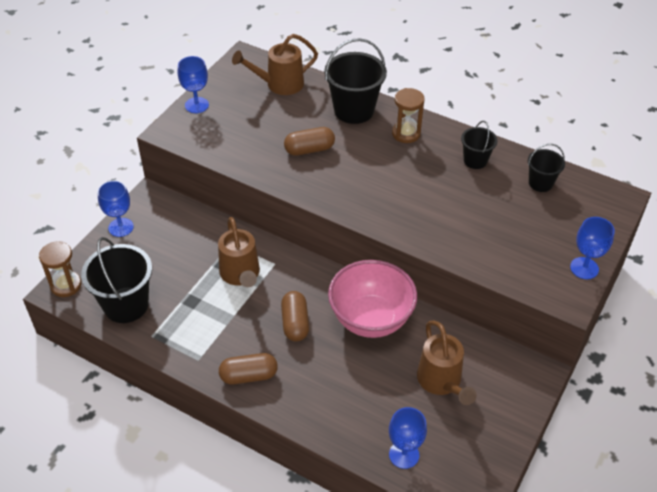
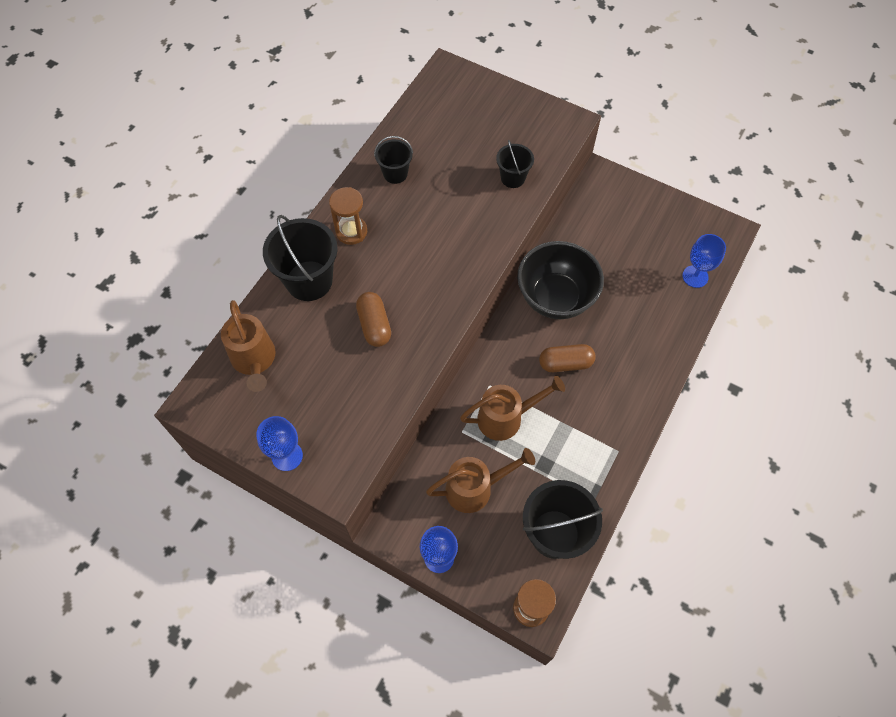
camera: 90 degrees left, 15 degrees up
brown capsule [219,353,278,384] -> none
pink bowl [328,260,417,338] -> black bowl [517,241,604,319]
brown watering can [417,321,477,405] -> brown watering can moved to [426,448,535,513]
black bucket [528,144,565,192] -> black bucket moved to [496,140,534,188]
blue goblet [570,217,615,279] -> none

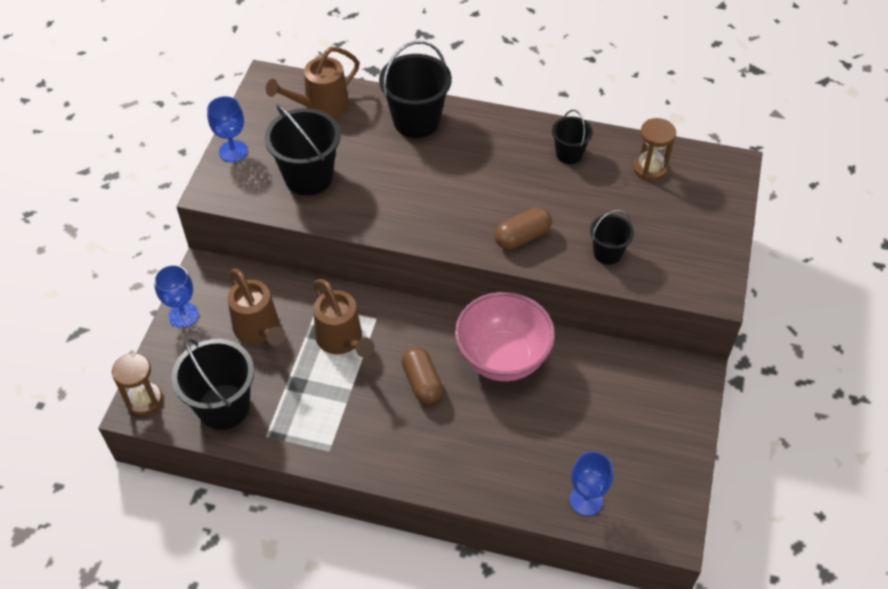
camera: 75 degrees right, 10 degrees down
brown hourglass [329,187,367,245] -> brown hourglass moved to [633,118,676,181]
brown capsule [356,292,391,347] -> brown capsule moved to [494,207,552,249]
black bowl [517,241,604,319] -> pink bowl [455,292,555,381]
none -> black bucket [265,104,341,195]

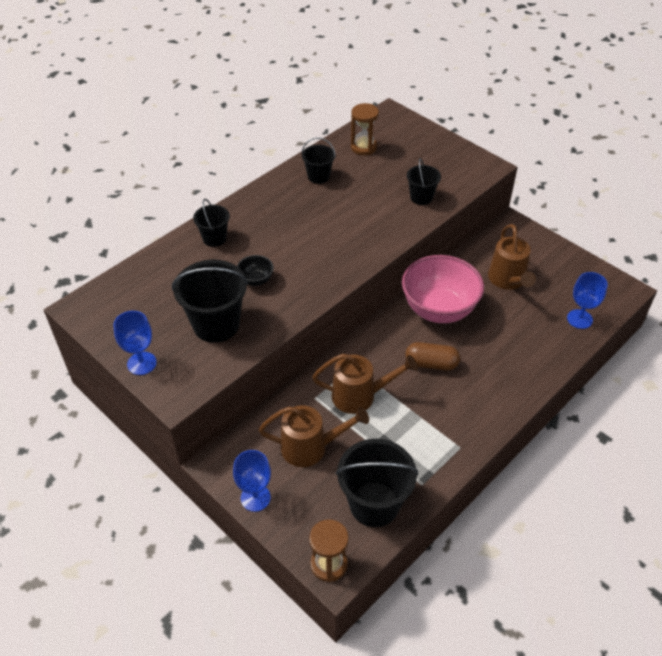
camera: 60 degrees left, 5 degrees down
brown watering can [266,47,359,118] -> brown watering can moved to [488,224,536,290]
black bucket [379,41,452,138] -> black bucket [193,199,230,247], size x0.56
brown capsule [494,207,552,249] -> none
none -> black bowl [237,255,274,286]

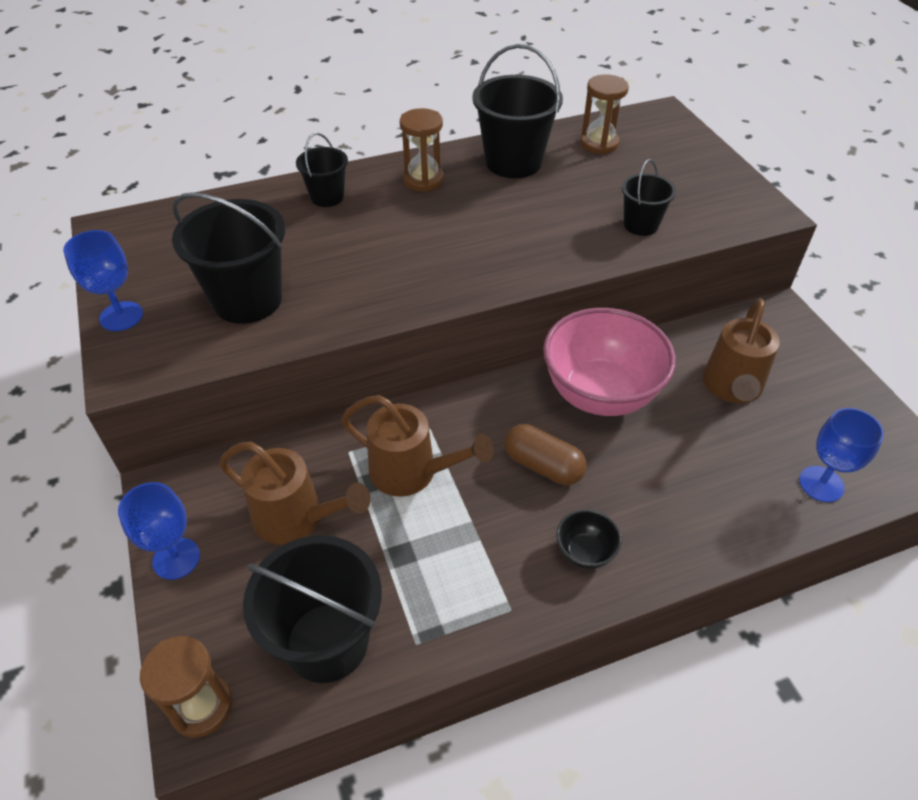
camera: 25 degrees right, 0 degrees up
black bowl [237,255,274,286] -> black bowl moved to [557,509,622,569]
black bucket [301,137,336,184] -> black bucket [472,44,563,178], size x1.79
none -> brown hourglass [400,108,444,192]

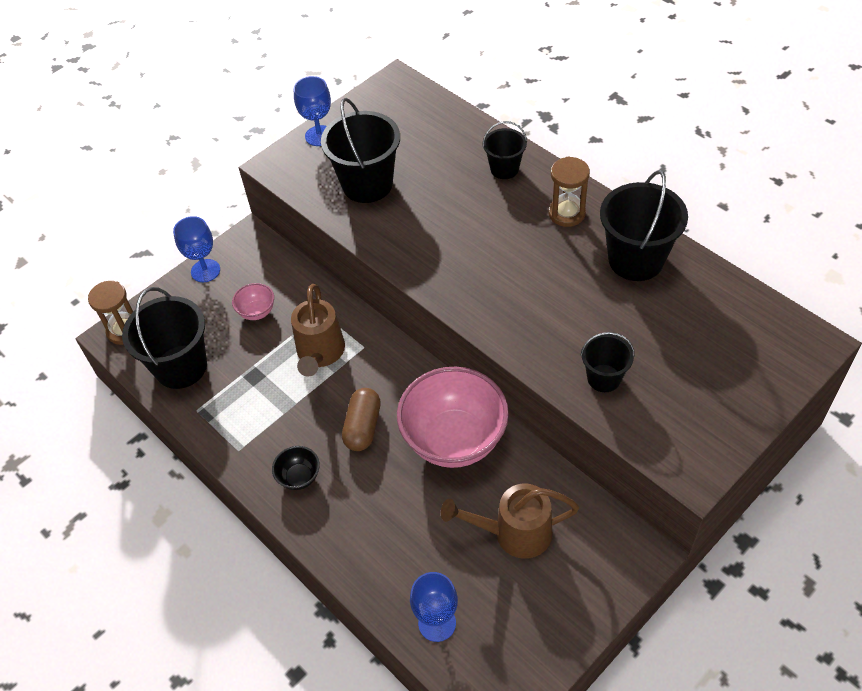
camera: 70 degrees right, 5 degrees up
brown watering can [219,442,371,545] -> pink bowl [232,283,274,320]
brown hourglass [580,74,629,155] -> none

